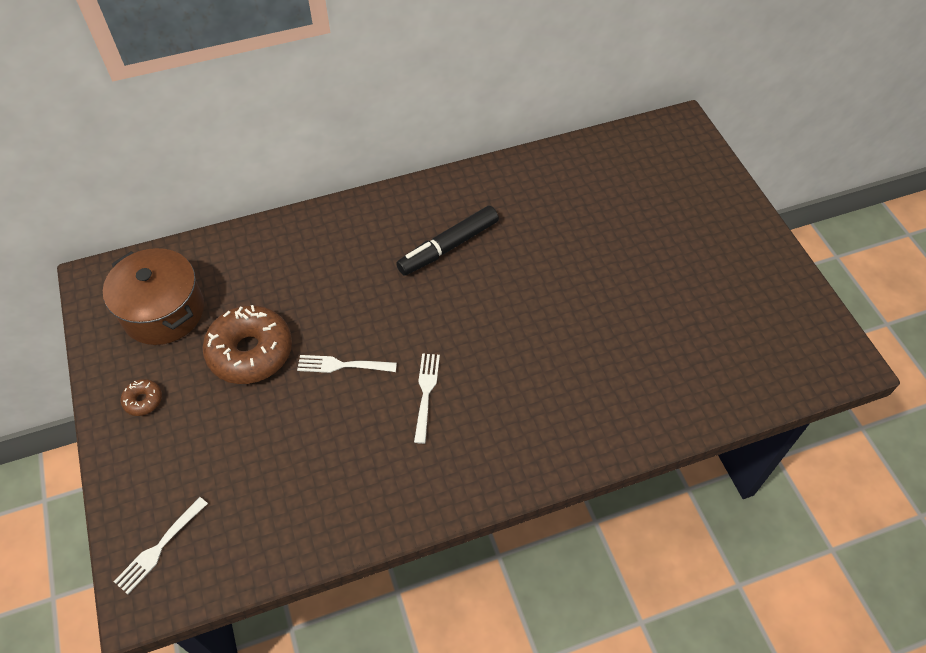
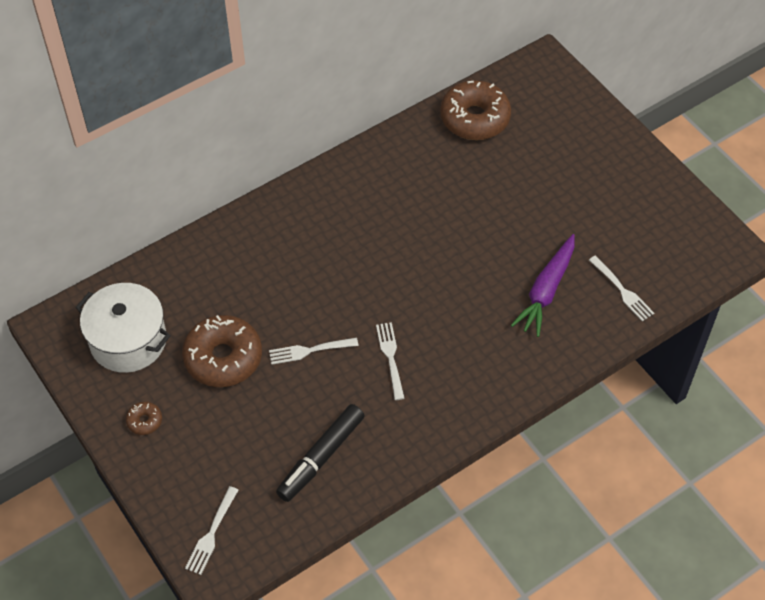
camera: 15 degrees left, 0 degrees up
brown pot [103,248,204,345] -> white pot [76,283,171,373]
black marker [396,205,499,276] -> black marker moved to [276,404,365,502]
none -> brown donut [440,80,511,140]
none -> purple carrot [511,234,575,337]
none -> white fork [589,256,654,321]

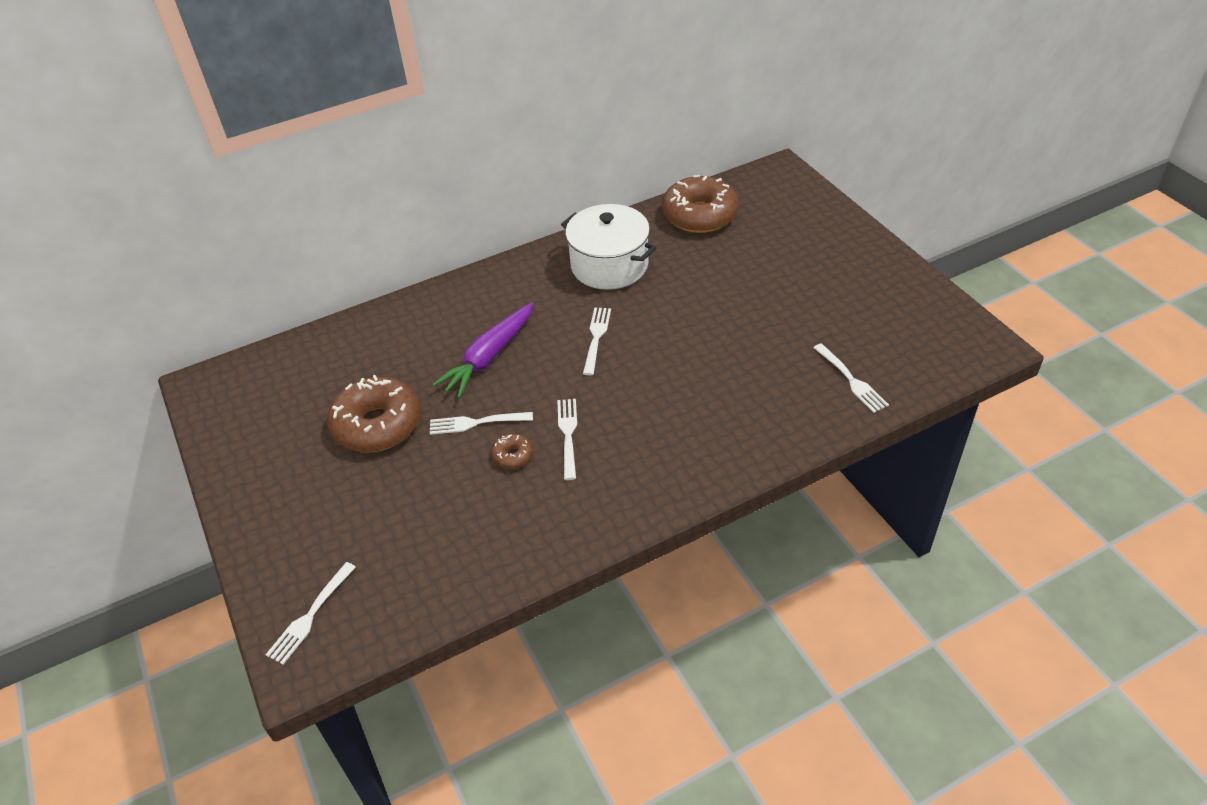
camera: 10 degrees right, 10 degrees down
white pot [76,283,171,373] -> white pot moved to [561,204,656,290]
brown donut [126,402,162,435] -> brown donut moved to [491,434,533,469]
black marker [276,404,365,502] -> none
purple carrot [511,234,575,337] -> purple carrot moved to [432,302,534,398]
none -> white fork [583,307,611,375]

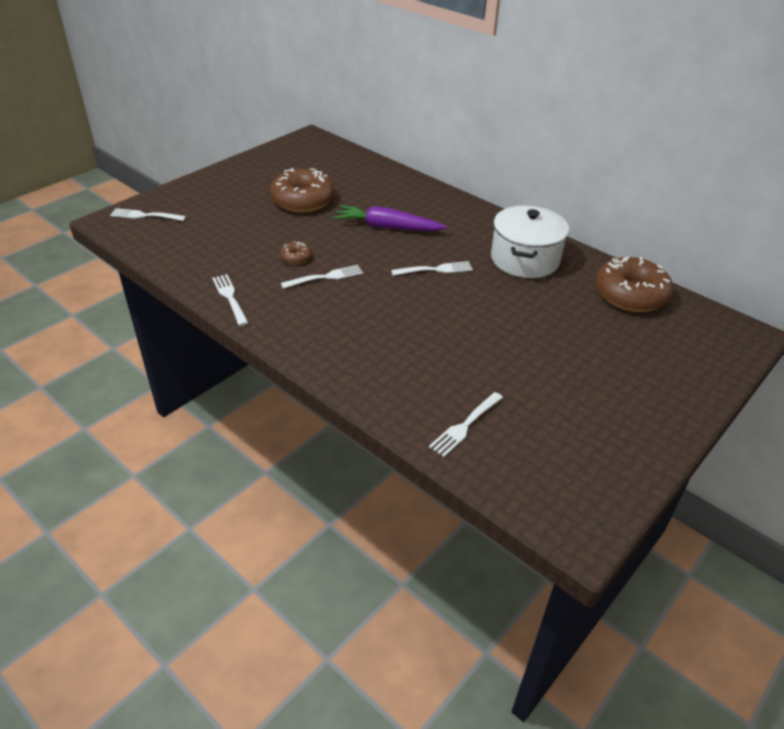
camera: 65 degrees right, 5 degrees down
white fork [430,412,533,435] -> white fork moved to [212,274,248,326]

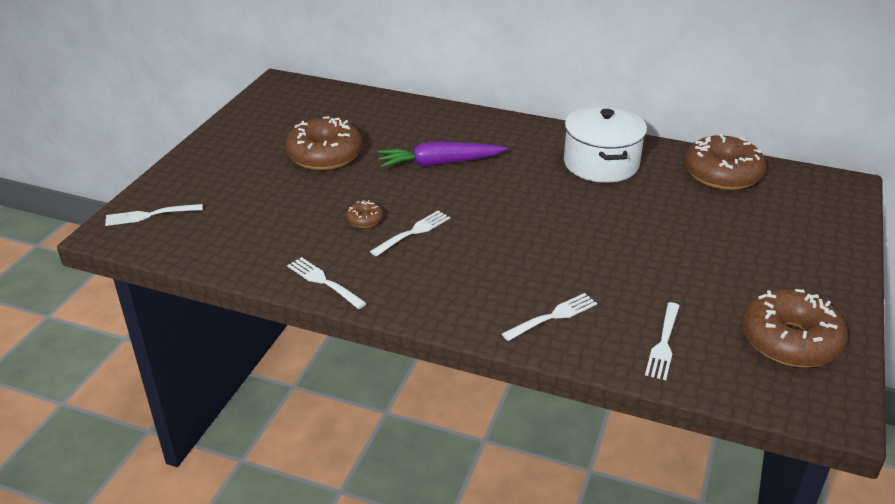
camera: 20 degrees left, 5 degrees down
white fork [391,261,473,276] -> white fork moved to [502,293,597,341]
none -> brown donut [741,289,848,367]

